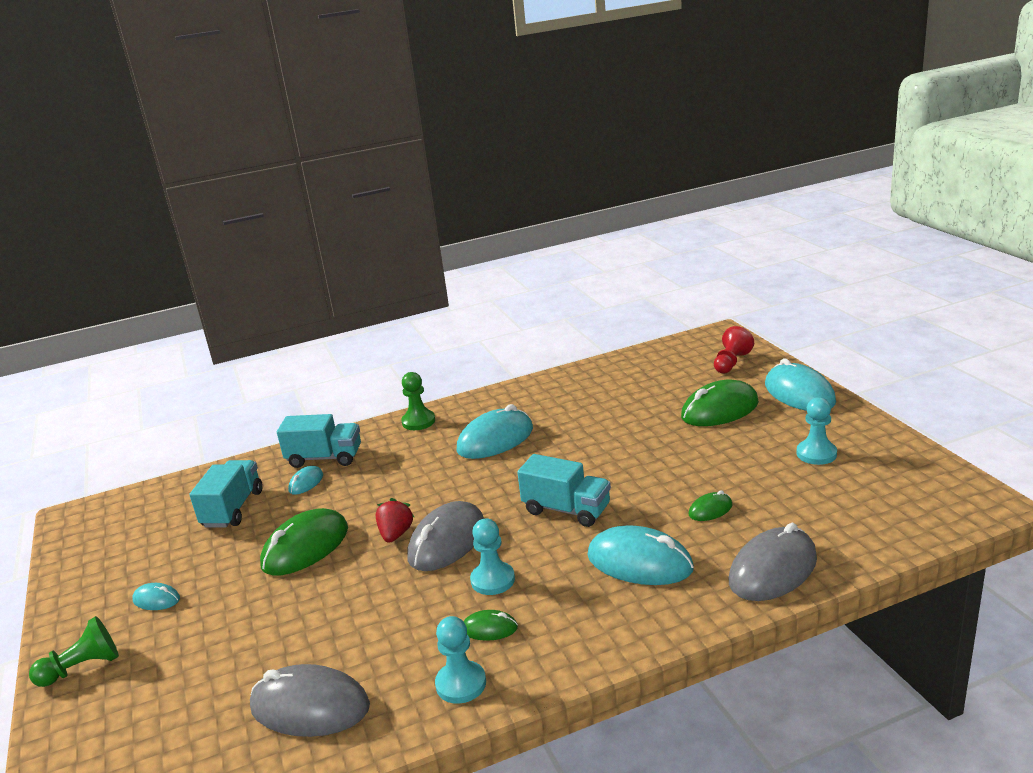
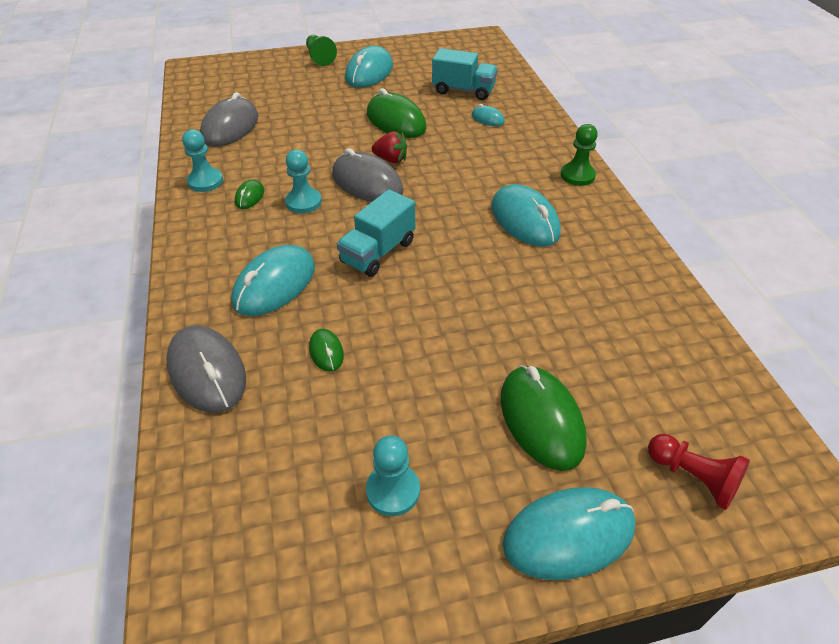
camera: 95 degrees right, 20 degrees up
turquoise mouse [132,583,180,610] -> turquoise mouse [345,46,393,88], size x2.05
turquoise truck [277,414,361,468] -> none

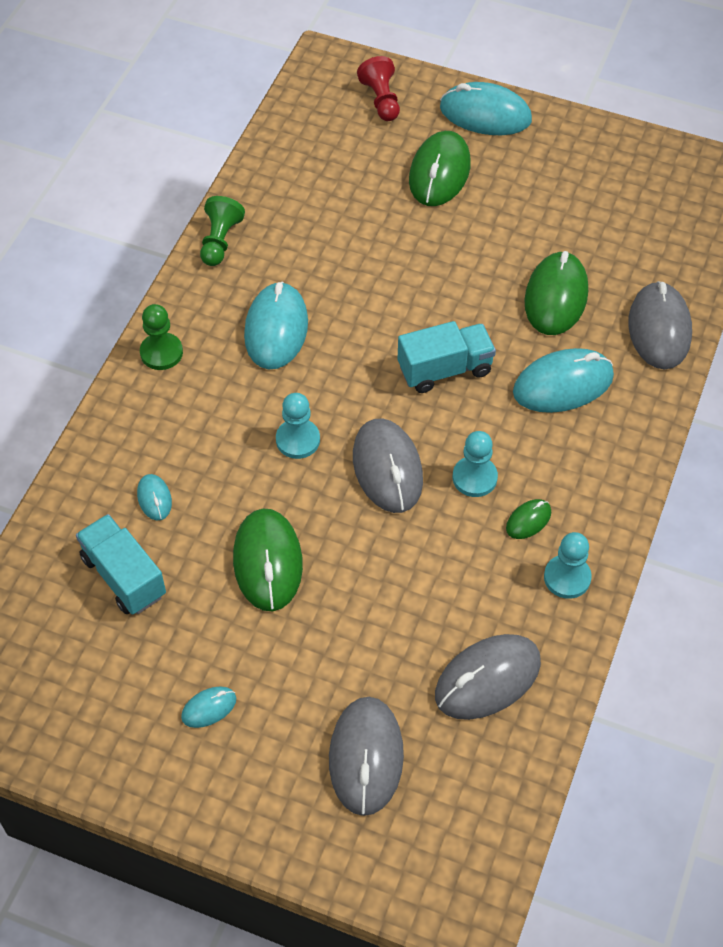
camera: 145 degrees left, 10 degrees up
green pawn [306,35,337,66] -> green pawn moved to [200,196,245,266]
green mouse [309,329,344,372] -> green mouse [524,251,588,335], size x2.05
turquoise mouse [345,46,393,88] -> turquoise mouse [181,687,236,728], size x0.49
turquoise pawn [366,435,420,516] -> turquoise pawn moved to [276,393,320,459]
red strawberry [372,131,407,163] -> none
none -> grey mouse [329,697,404,816]

